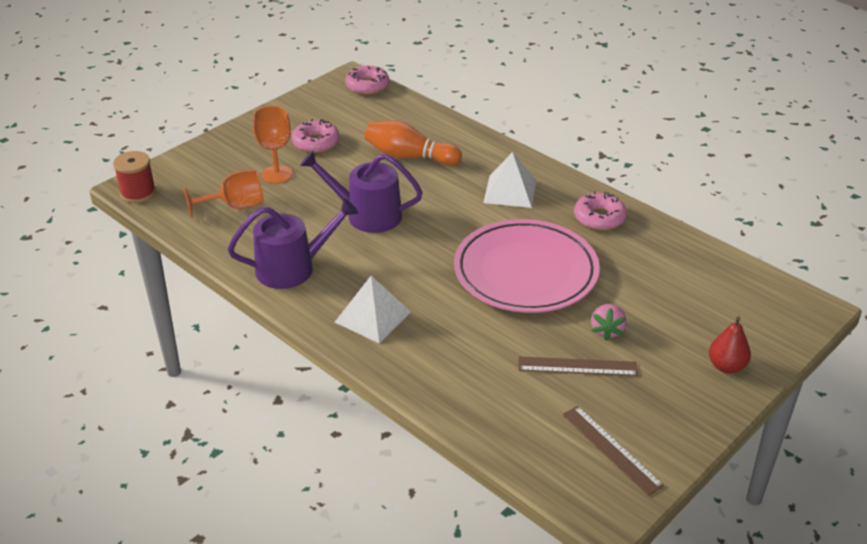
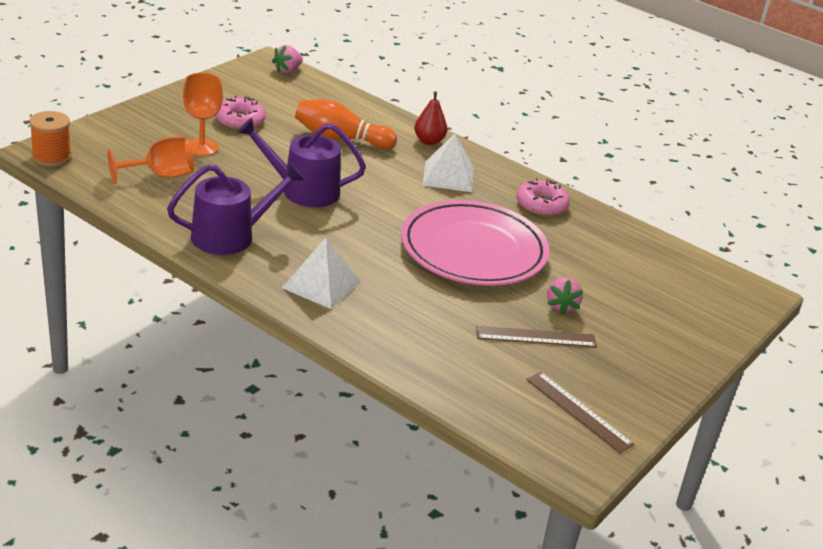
camera: 10 degrees left, 5 degrees down
red spool [113,151,156,203] -> orange spool [29,111,72,167]
pink donut [345,66,389,95] -> pink strawberry [272,45,303,73]
red pear [709,316,751,373] -> red pear moved to [414,91,447,145]

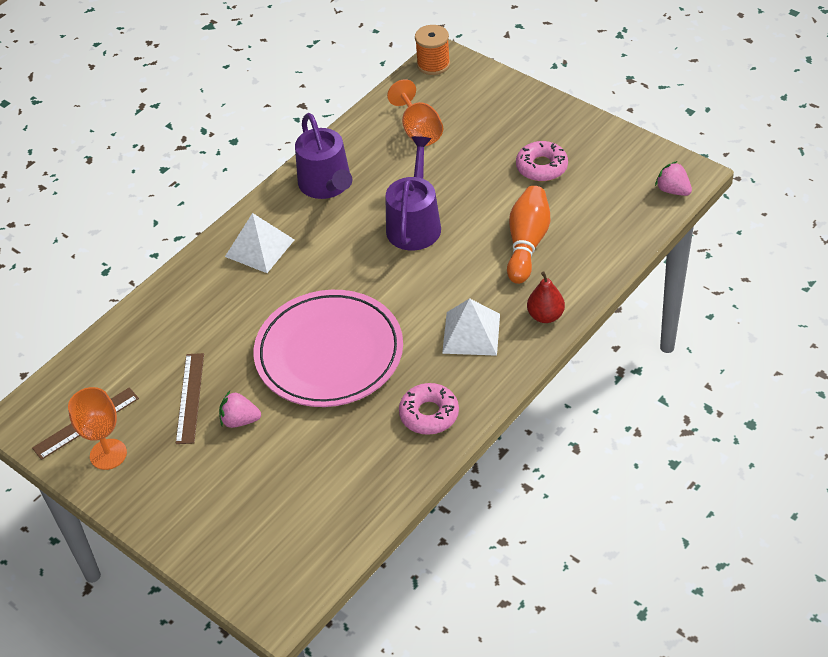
camera: 100 degrees right, 15 degrees up
orange goblet [183,73,223,156] -> orange goblet moved to [68,387,127,470]

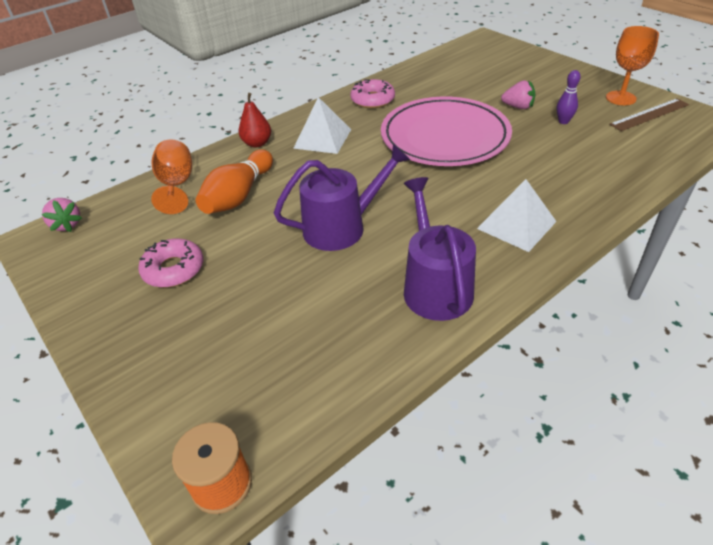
camera: 170 degrees left, 5 degrees down
brown ruler [176,353,204,444] -> purple bowling pin [557,70,581,124]
purple watering can [385,136,441,250] -> purple watering can turned 135 degrees counterclockwise [274,144,410,251]
orange goblet [387,79,443,146] -> orange goblet moved to [151,140,192,214]

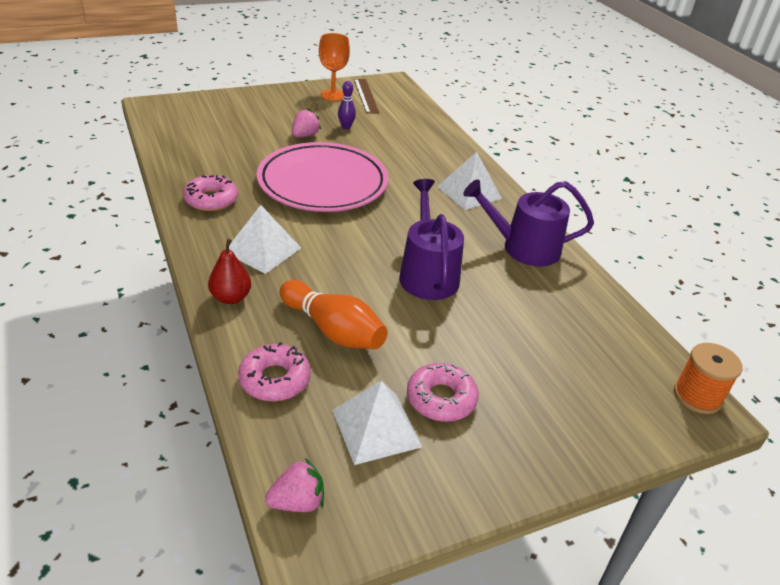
camera: 80 degrees left, 5 degrees down
orange goblet [151,140,192,214] -> pink donut [238,342,311,401]
none -> white pyramid [332,381,422,465]

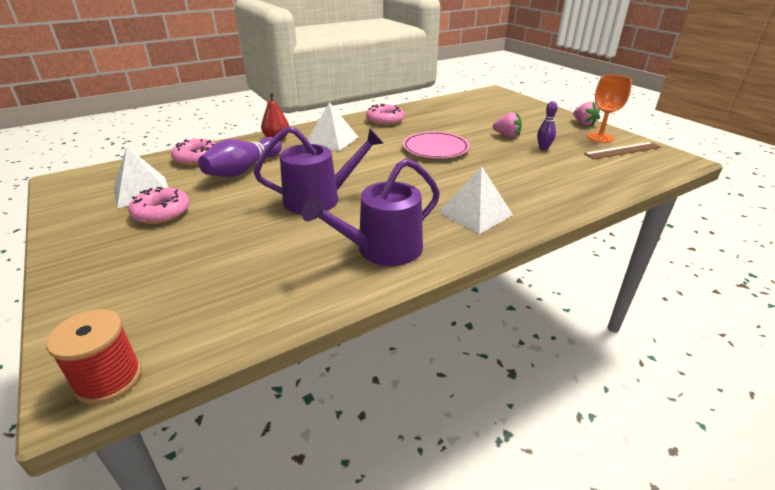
camera: 85 degrees right, 5 degrees down
pink plate [257,142,389,212] -> pink plate [402,131,470,159], size x0.60
pink strawberry [265,458,324,512] -> pink strawberry moved to [573,101,600,126]
orange bowling pin [279,280,388,349] -> purple bowling pin [198,137,282,177]
purple watering can [463,179,594,267] -> purple watering can turned 120 degrees counterclockwise [302,158,440,266]
orange spool [674,343,742,414] -> red spool [46,309,142,404]

